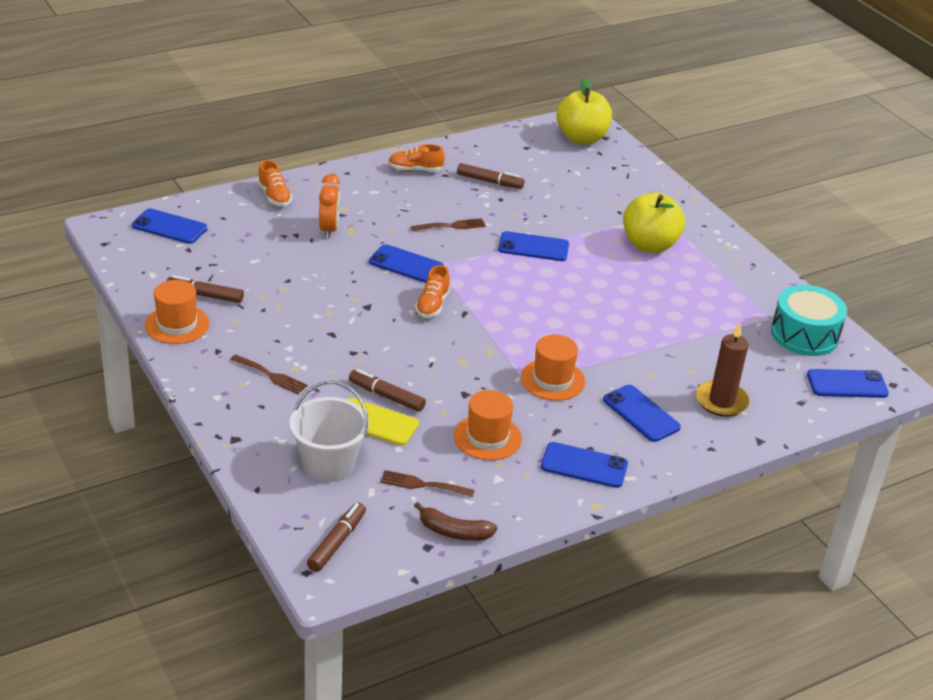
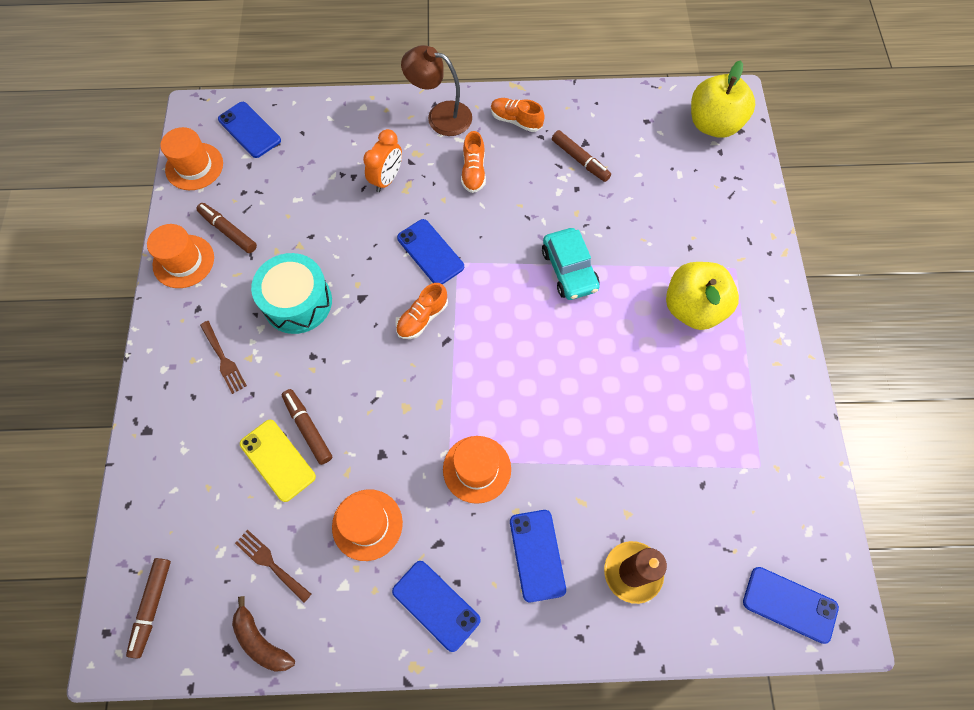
camera: 30 degrees right, 30 degrees up
orange shoe [258,160,292,206] -> orange shoe moved to [461,131,486,193]
white bucket [289,381,369,482] -> none
brown marker [307,502,366,572] -> brown marker turned 135 degrees clockwise [126,558,171,659]
brown fork [411,218,486,231] -> none
blue phone [498,231,569,261] -> turquoise car [542,228,600,300]
turquoise drum [771,285,847,356] -> turquoise drum moved to [251,253,332,334]
none -> orange hat [160,127,223,190]
none -> brown lamp [401,45,472,136]

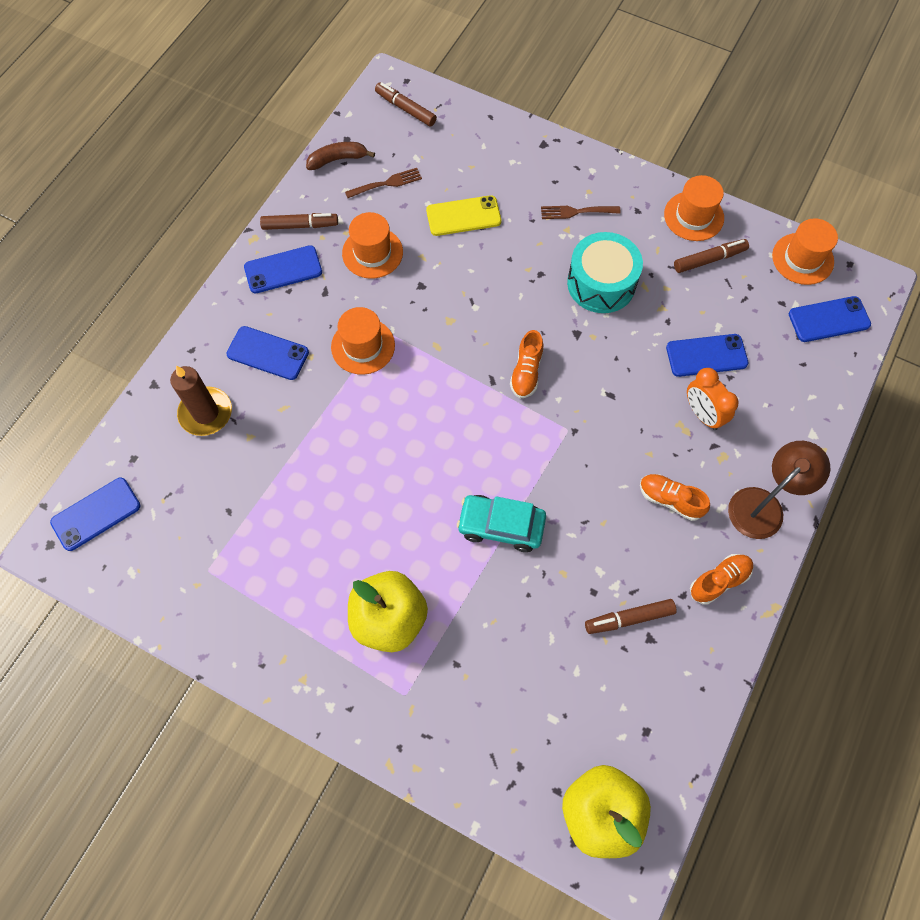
camera: 120 degrees right, 0 degrees up
brown marker [282,389,332,465] -> brown marker moved to [260,213,338,230]
orange shoe [396,283,448,339] -> orange shoe turned 150 degrees counterclockwise [510,330,543,398]
blue phone [397,219,464,284] -> blue phone moved to [666,334,749,377]

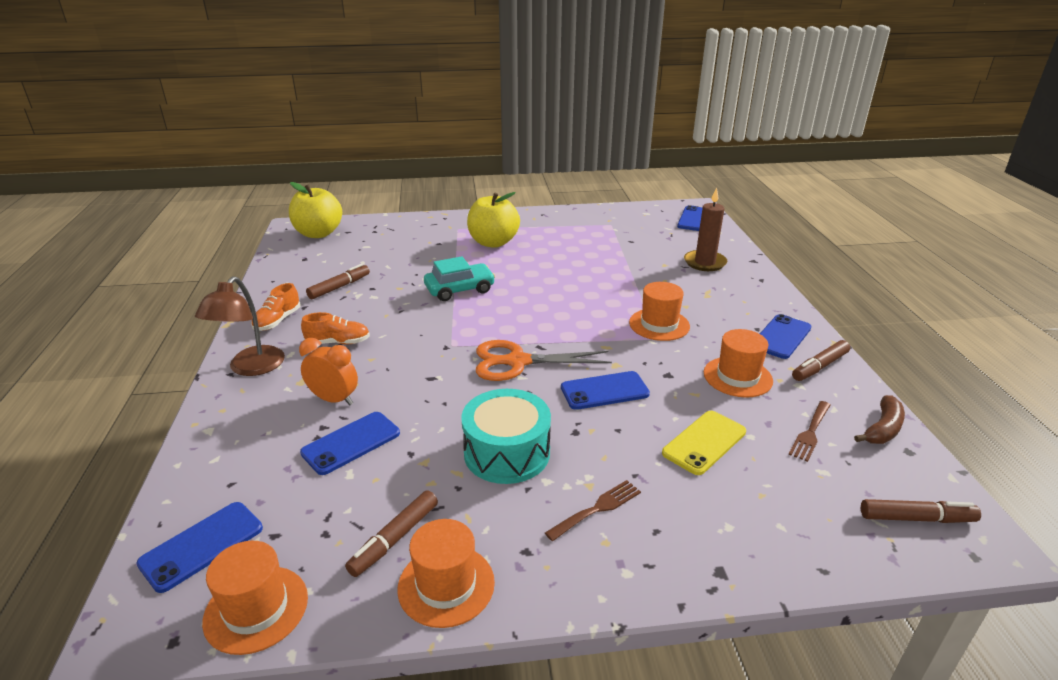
camera: 145 degrees right, 35 degrees down
blue phone [226,326,309,380] -> blue phone moved to [561,371,650,410]
orange shoe [510,330,543,398] -> orange scissors [476,340,612,381]

